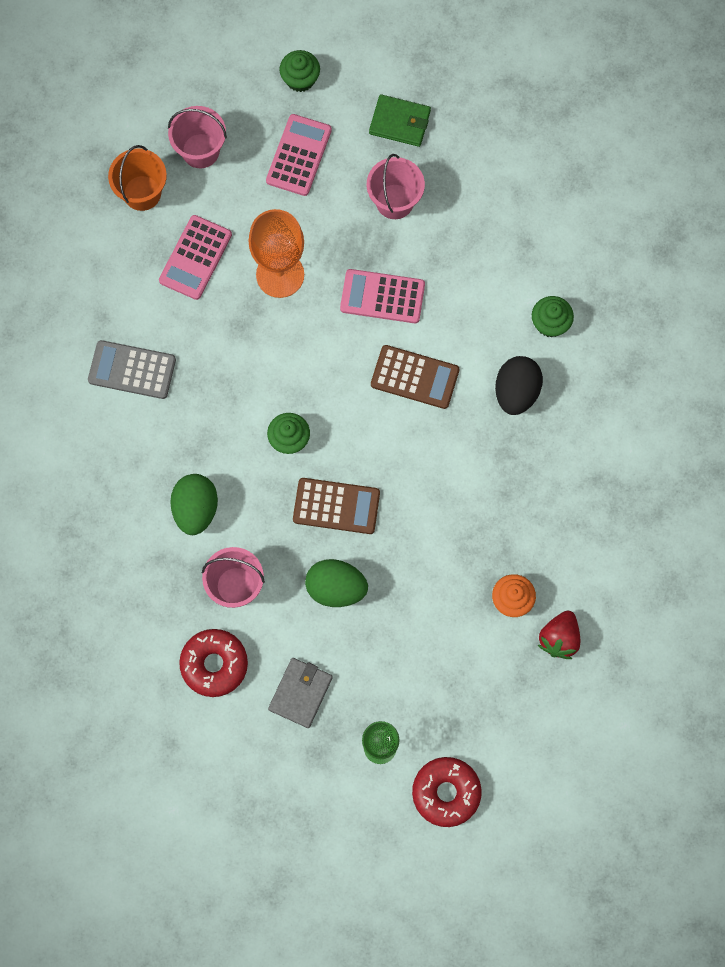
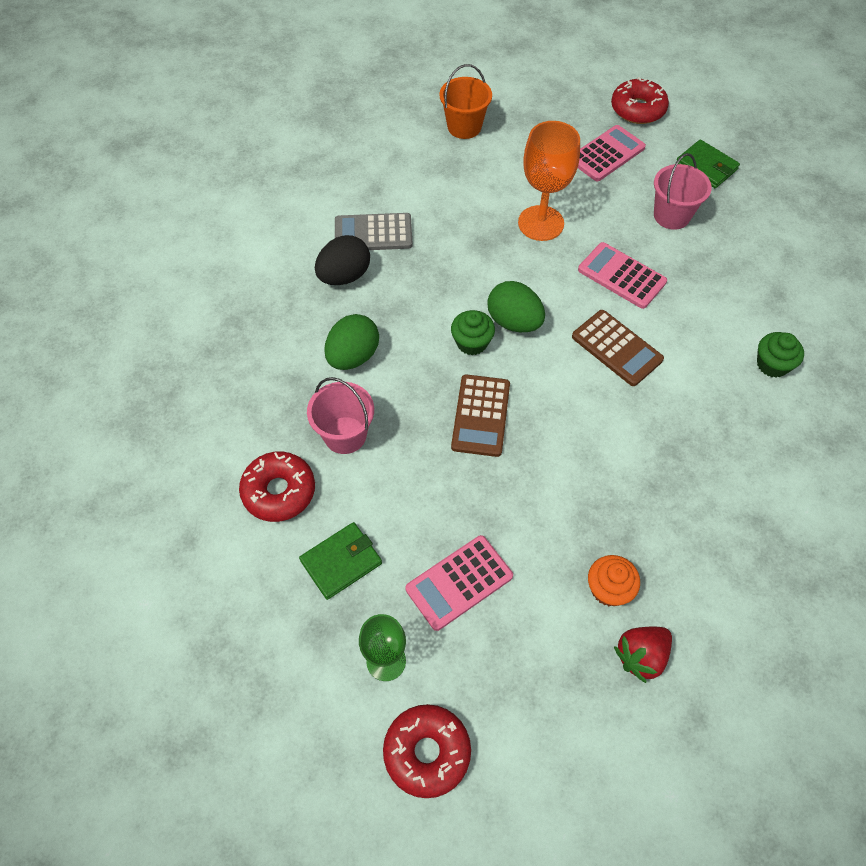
camera: 30 degrees right, 15 degrees down
grey calculator [88,340,176,399] -> grey calculator turned 45 degrees counterclockwise [335,213,413,250]
pink calculator [159,215,232,300] -> pink calculator moved to [405,535,513,631]
pink bucket [168,106,227,168] -> none
grey wallet [268,658,333,728] -> green wallet [299,522,382,600]
green cupcake [280,50,320,92] -> red donut [611,77,669,124]
brown calculator [293,478,380,534] -> brown calculator turned 60 degrees clockwise [451,374,510,457]
green egg [305,559,368,607] -> green egg moved to [487,281,545,332]
black egg [495,356,543,415] -> black egg moved to [315,235,370,285]

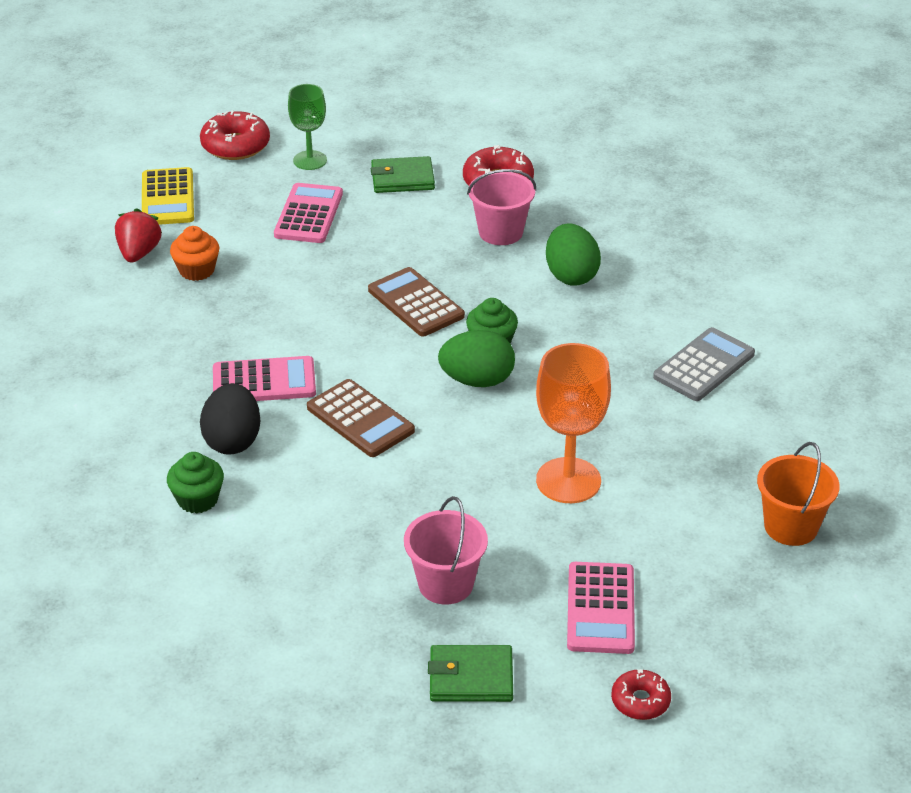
camera: 135 degrees right, 20 degrees down
green wallet [299,522,382,600] -> green wallet turned 75 degrees clockwise [371,156,435,193]
black egg [315,235,370,285] -> black egg moved to [200,383,261,455]
brown calculator [572,310,664,386] -> brown calculator turned 135 degrees counterclockwise [307,379,415,457]
pink calculator [578,242,667,309] -> pink calculator moved to [213,356,316,401]
red donut [611,77,669,124] -> red donut [611,669,671,720], size x0.61
none -> yellow calculator [142,167,194,225]

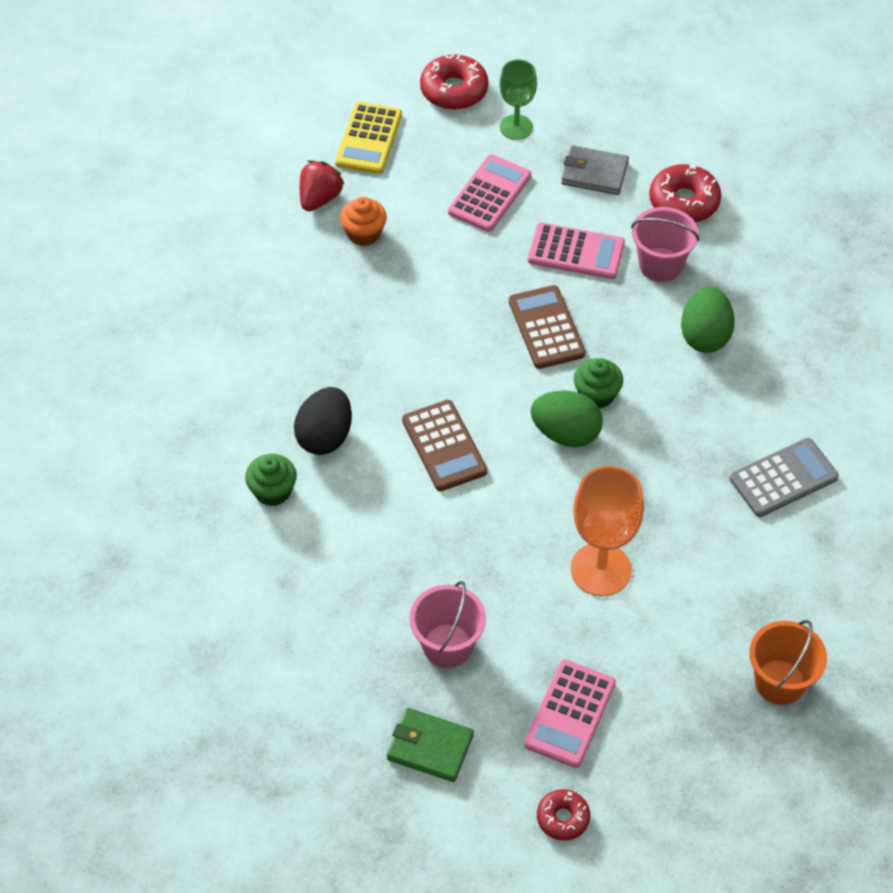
camera: 20 degrees right, 15 degrees up
pink calculator [213,356,316,401] -> pink calculator moved to [528,223,625,279]
green wallet [371,156,435,193] -> grey wallet [561,145,629,195]

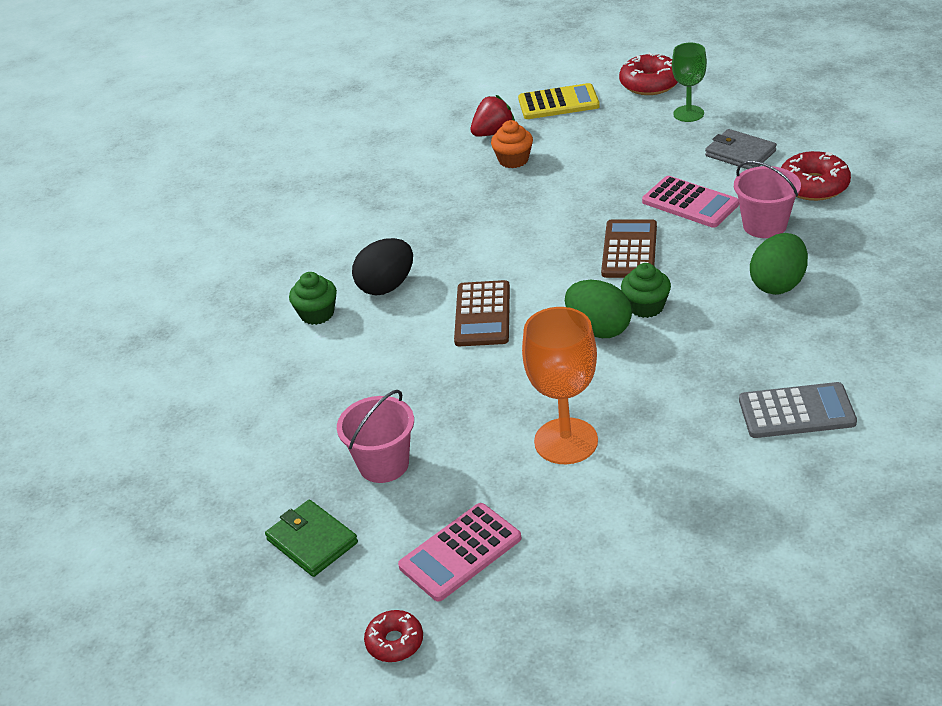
camera: 30 degrees right, 15 degrees down
yellow calculator [335,102,402,174] -> yellow calculator turned 135 degrees counterclockwise [518,83,600,119]
pink calculator [448,155,531,232] -> none
orange bucket [749,620,827,705] -> none

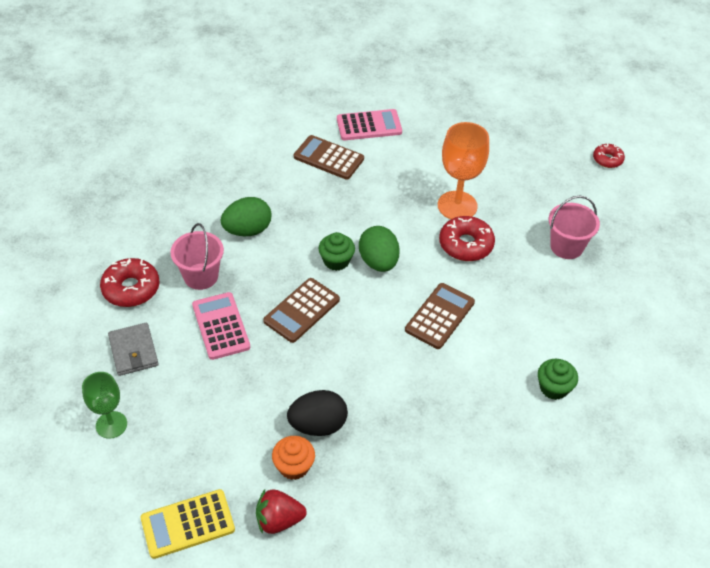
camera: 155 degrees left, 10 degrees up
green wallet [265,500,358,577] -> none
black egg [352,238,413,295] -> black egg moved to [287,390,348,436]
pink calculator [398,503,522,602] -> pink calculator moved to [337,109,402,140]
yellow calculator [518,83,600,119] -> yellow calculator turned 45 degrees counterclockwise [141,489,235,559]
red donut [619,52,678,95] -> red donut moved to [439,216,495,261]
grey calculator [739,382,857,438] -> brown calculator [294,135,364,180]

